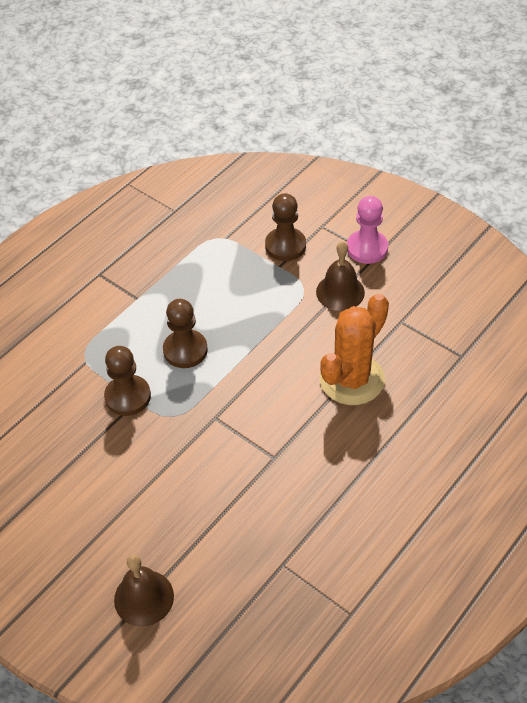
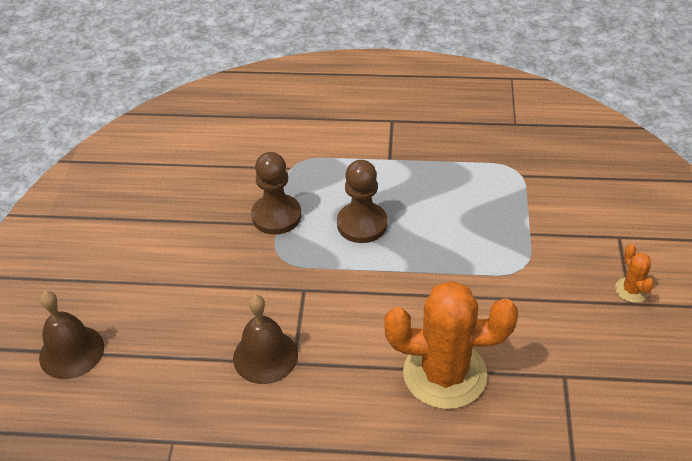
camera: 55 degrees right, 5 degrees down
brown pawn [265,193,306,261] -> none
brown bell [316,241,365,311] -> brown bell moved to [233,295,298,384]
pink pawn [347,196,388,264] -> orange cactus [615,244,654,303]

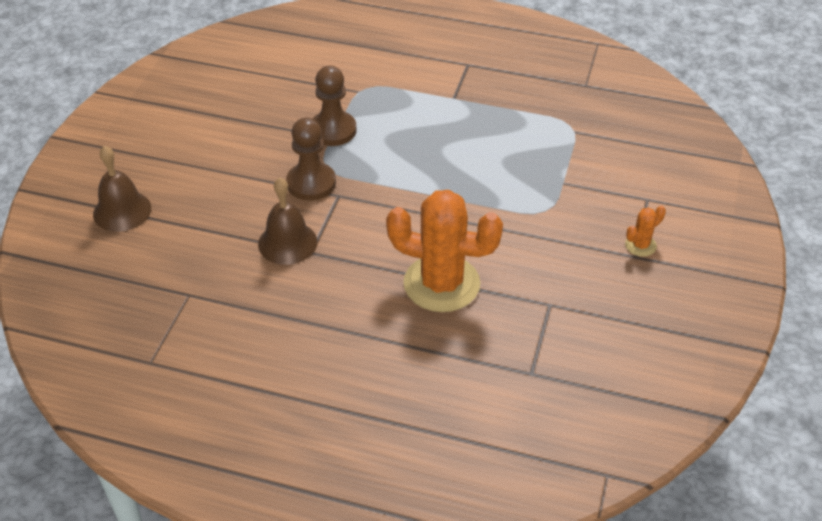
camera: 10 degrees right, 0 degrees up
brown pawn [337,160,387,243] -> brown pawn moved to [286,117,336,201]
orange cactus [615,244,654,303] -> orange cactus turned 60 degrees clockwise [625,205,666,257]

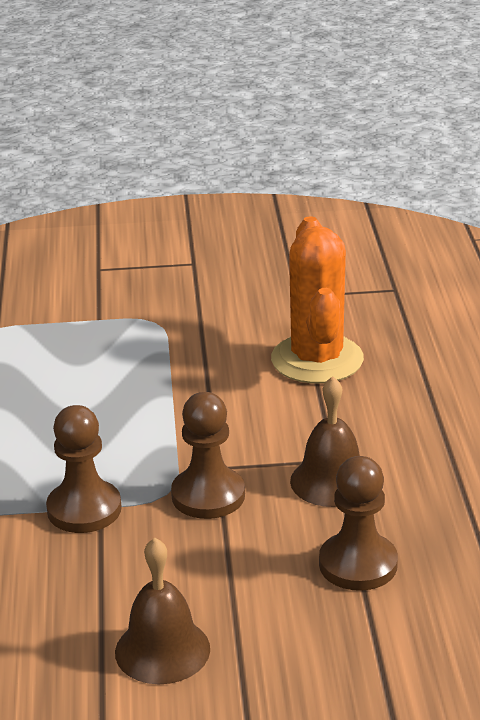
camera: 110 degrees left, 15 degrees down
brown bell [93,145,151,232] -> brown bell moved to [115,538,210,684]
orange cactus [625,205,666,257] -> none
none -> brown pawn [319,456,398,591]

